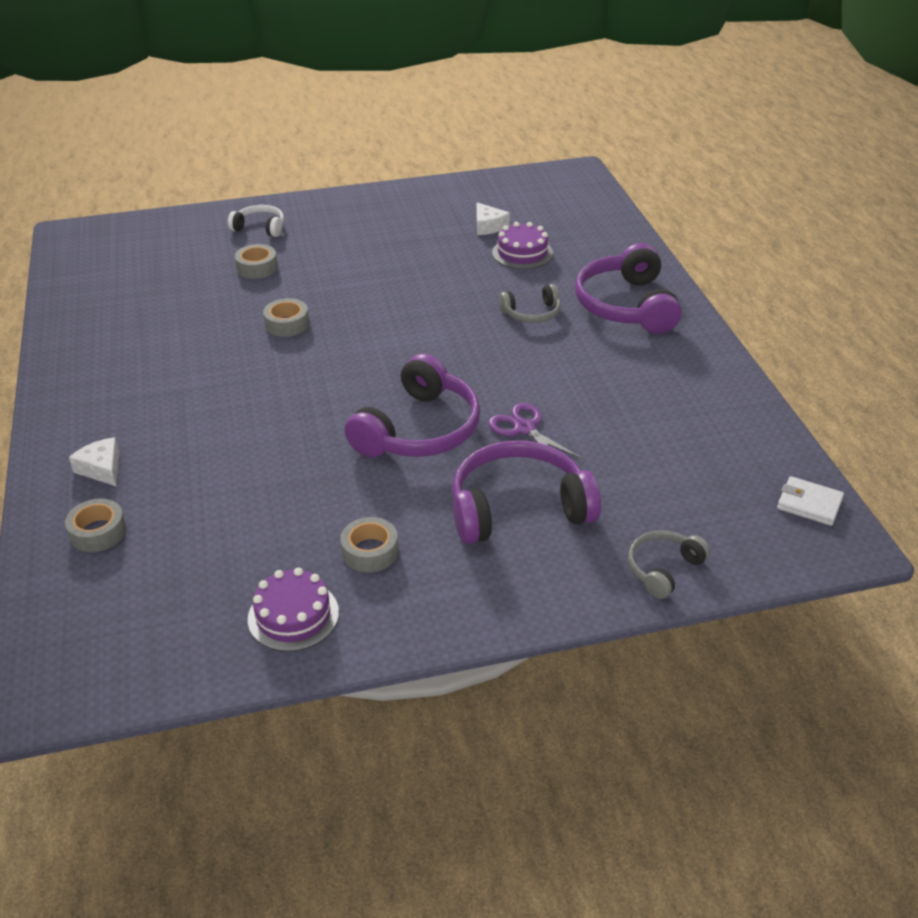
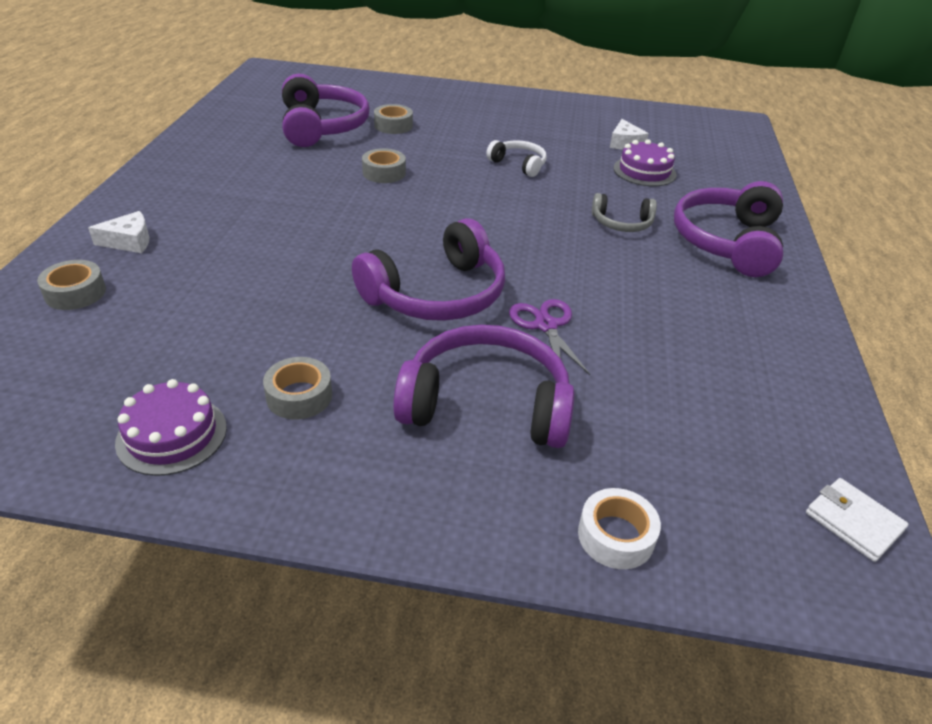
camera: 20 degrees right, 0 degrees up
white cheese [69,437,119,486] -> white cheese turned 90 degrees clockwise [88,211,150,253]
white headphones [228,205,284,237] -> white headphones moved to [486,140,547,177]
grey headphones [628,530,710,599] -> white tape [578,488,661,569]
none -> purple headphones [282,74,370,147]

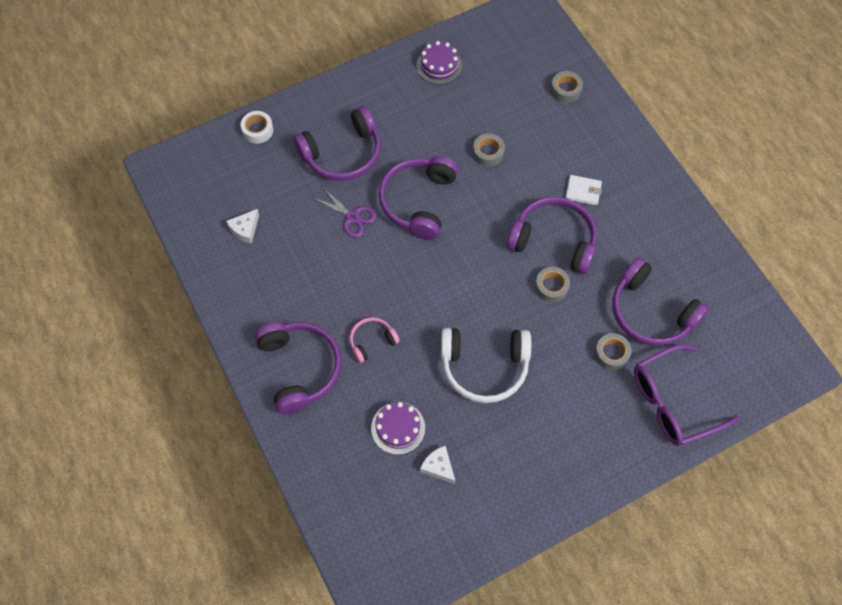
camera: 145 degrees right, 25 degrees up
white cheese [88,211,150,253] -> white cheese moved to [226,209,259,244]
grey tape [263,357,332,419] -> grey tape moved to [473,133,505,167]
white headphones [486,140,547,177] -> white headphones [441,328,531,403], size x1.91
grey headphones [592,193,657,232] -> pink headphones [350,317,400,363]
white wallet [806,478,909,562] -> white wallet moved to [565,175,602,205]
none -> purple headphones [507,197,597,274]
none -> purple glasses [634,345,739,446]

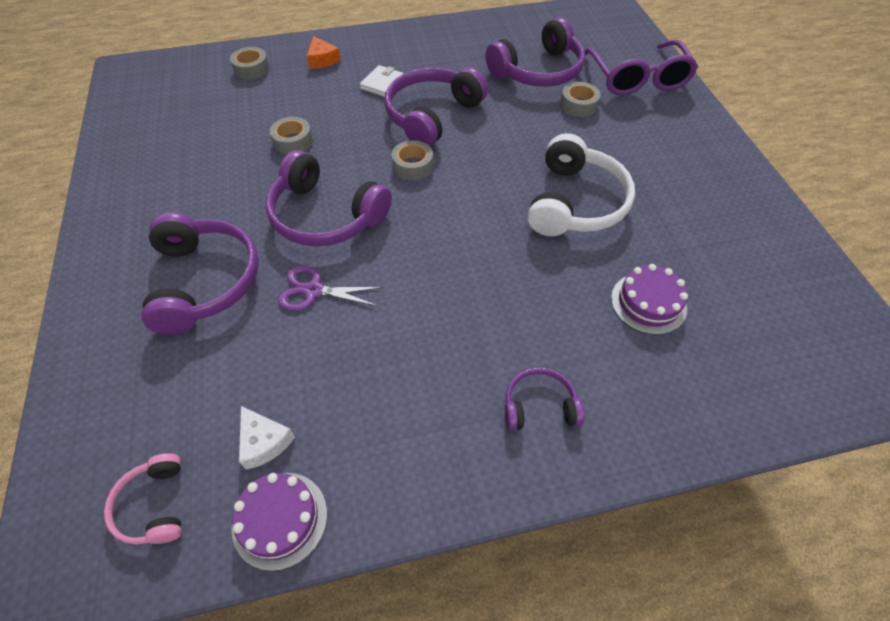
camera: 75 degrees left, 10 degrees down
white tape [241,111,273,144] -> none
purple headphones [255,322,341,415] -> purple headphones [505,367,585,430], size x0.52
purple scissors [313,188,377,237] -> purple scissors turned 135 degrees counterclockwise [278,266,383,311]
pink headphones [350,317,400,363] -> pink headphones moved to [104,453,181,544]
purple cake [417,41,462,85] -> purple cake moved to [232,473,327,571]
white cheese [420,446,455,484] -> none
grey tape [535,267,570,302] -> grey tape moved to [392,140,433,180]
none -> orange cheese [307,36,341,69]

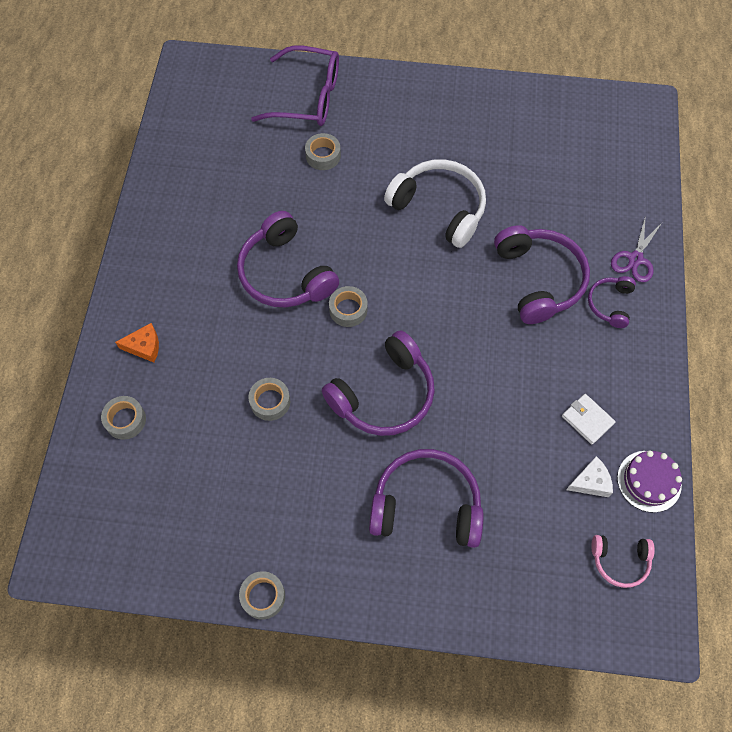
camera: 70 degrees left, 10 degrees up
purple scissors [278,266,383,311] -> purple scissors moved to [611,215,662,282]
white wallet [360,65,404,97] -> white wallet moved to [562,394,616,444]
purple headphones [485,17,585,87] -> purple headphones moved to [494,225,590,324]
purple cake [611,264,688,335] -> none
none -> grey tape [239,571,285,620]

